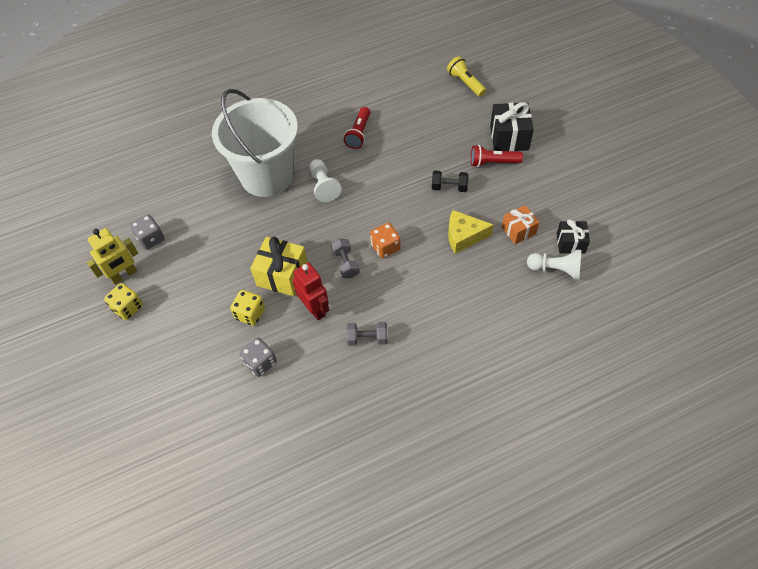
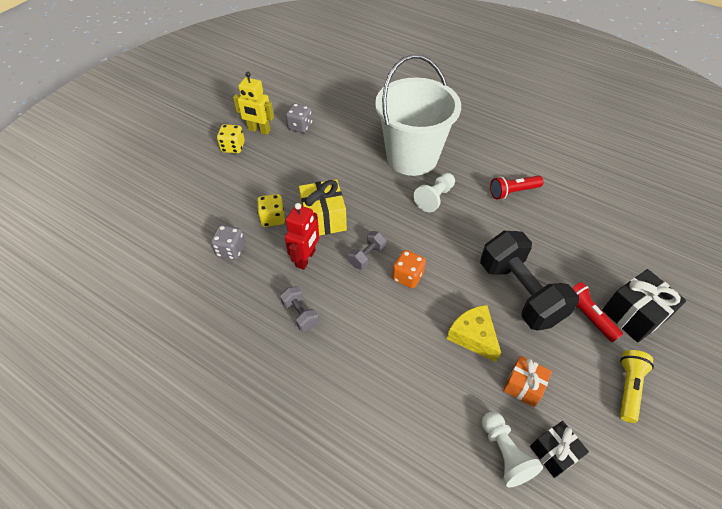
camera: 55 degrees right, 5 degrees down
black dumbbell [432,171,468,192] -> black dumbbell [480,231,579,331], size x2.24
yellow flashlight [447,56,486,97] -> yellow flashlight moved to [620,350,654,423]

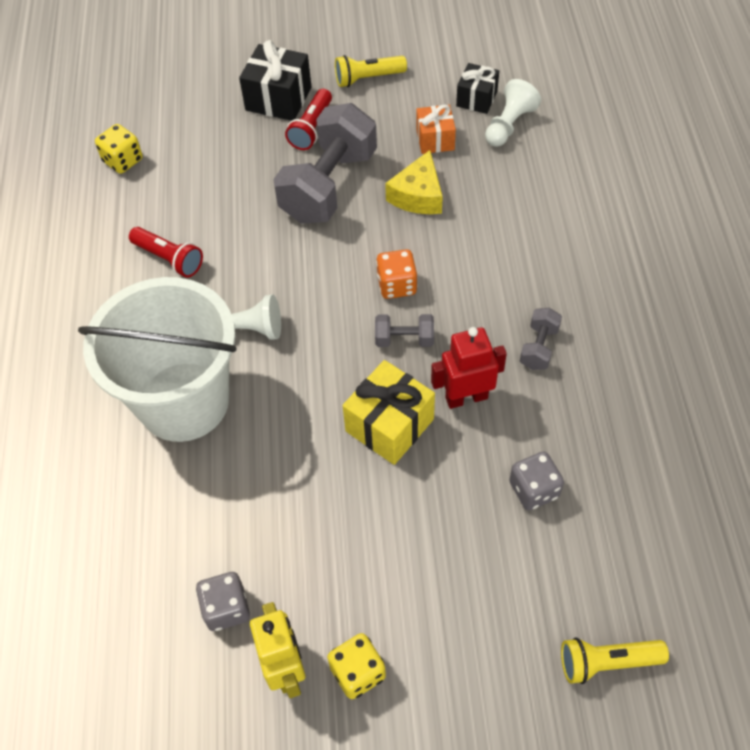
camera: 125 degrees left, 5 degrees up
yellow dice [257,194,285,227] -> yellow dice moved to [95,124,143,174]
black dumbbell [480,231,579,331] -> grey dumbbell [273,103,377,224]
none -> yellow flashlight [561,637,669,684]

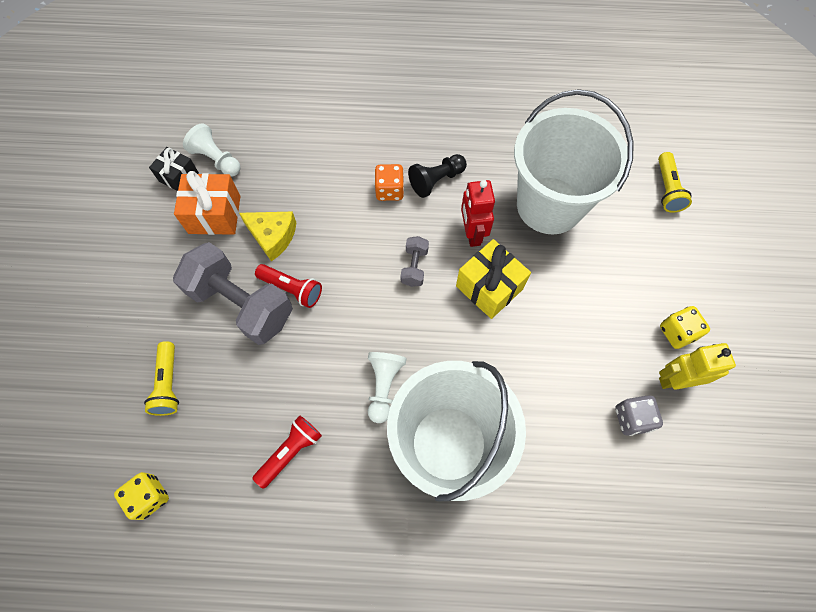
camera: 85 degrees left, 10 degrees up
black gift [239,40,312,121] -> none
red flashlight [285,89,332,150] -> red flashlight moved to [255,264,322,308]
yellow flashlight [335,55,407,87] -> yellow flashlight moved to [144,341,179,416]
orange dice [376,250,417,299] -> orange dice moved to [375,164,404,201]
orange gift [416,104,456,154] -> orange gift [174,171,240,235], size x1.56
grey dice [509,451,564,511] -> white bucket [514,89,634,234]
grey dumbbell [520,308,562,370] -> black pawn [408,154,467,198]

